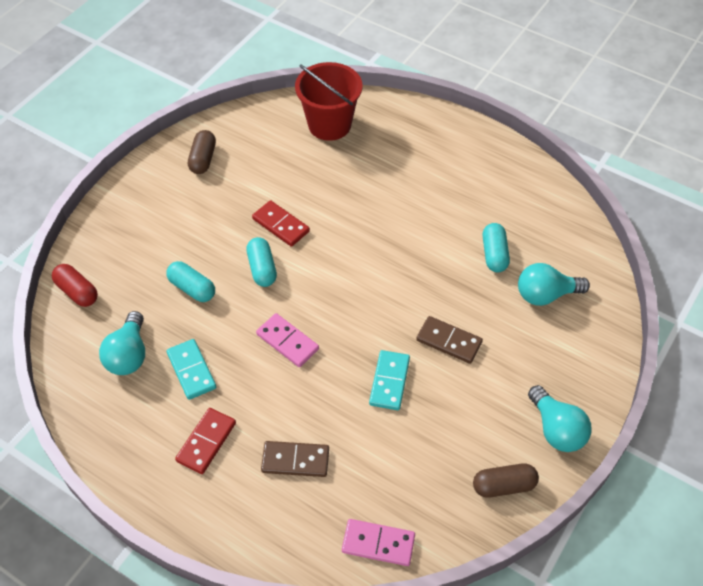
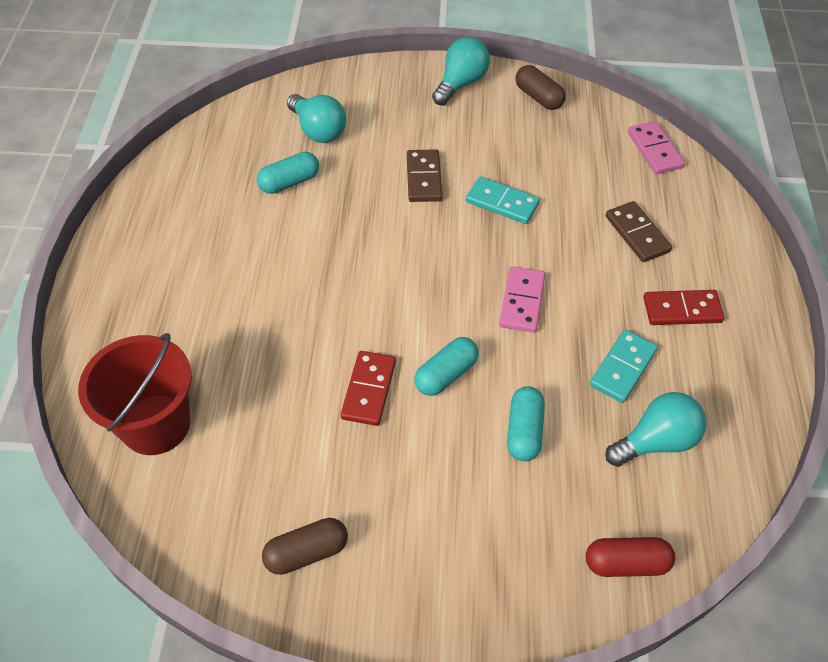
camera: 120 degrees left, 0 degrees up
red capsule [52,264,98,307] -> red capsule turned 75 degrees clockwise [586,537,675,577]
turquoise domino [369,350,410,410] -> turquoise domino turned 45 degrees clockwise [466,176,540,224]

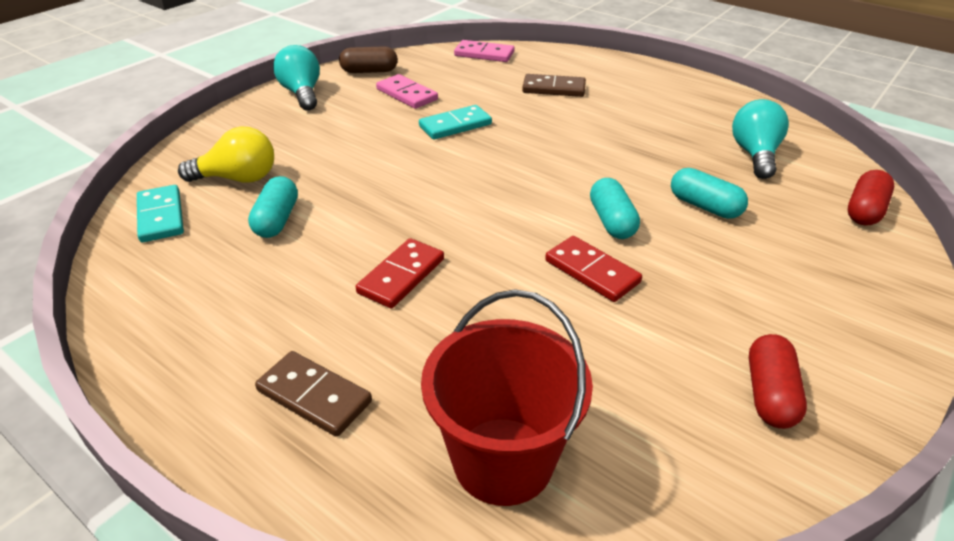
camera: 55 degrees left, 15 degrees down
brown capsule [262,518,348,575] -> red capsule [749,334,807,429]
turquoise light bulb [287,94,346,143] -> yellow light bulb [178,126,274,183]
brown domino [407,149,442,202] -> brown domino moved to [255,351,372,437]
pink domino [499,266,545,333] -> pink domino moved to [376,74,438,109]
turquoise domino [590,329,658,403] -> turquoise domino moved to [137,185,184,242]
red domino [643,290,724,325] -> red domino moved to [356,238,444,308]

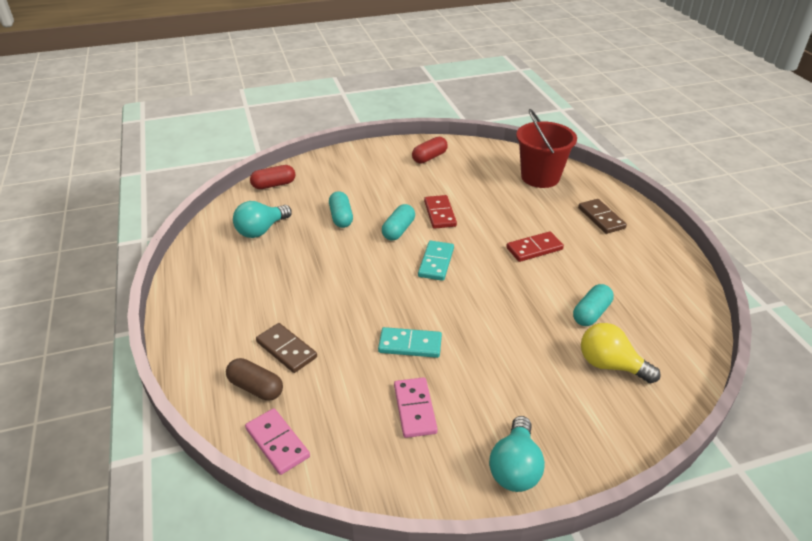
camera: 145 degrees left, 0 degrees up
turquoise domino [137,185,184,242] -> turquoise domino moved to [418,241,454,281]
brown capsule [339,46,398,73] -> brown capsule moved to [226,358,283,401]

